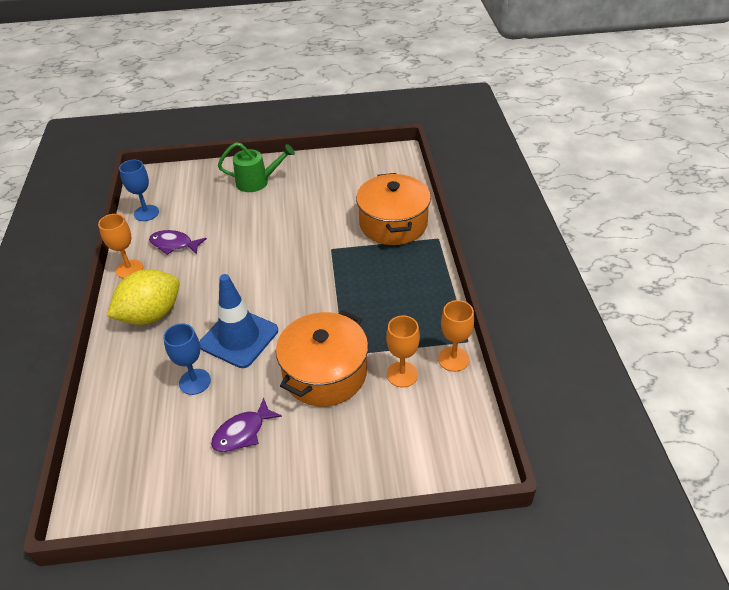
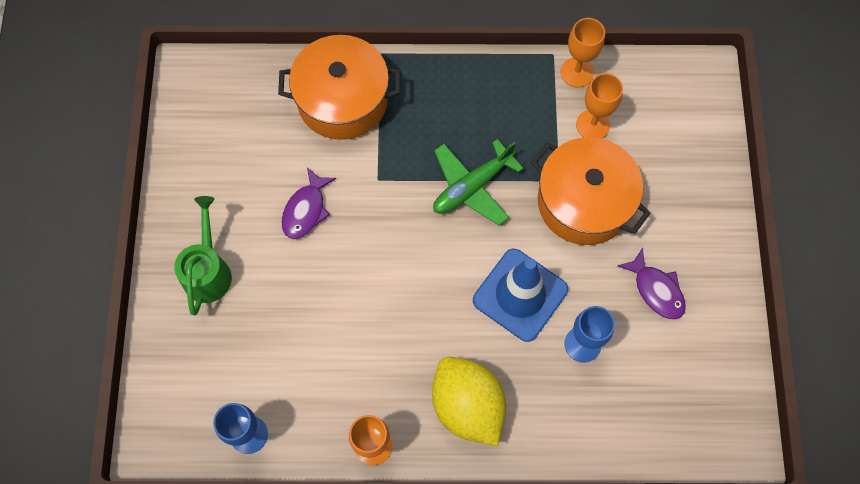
camera: 85 degrees left, 25 degrees up
purple fish [149,230,207,255] -> purple fish moved to [281,167,336,239]
none -> green plane [433,139,524,226]

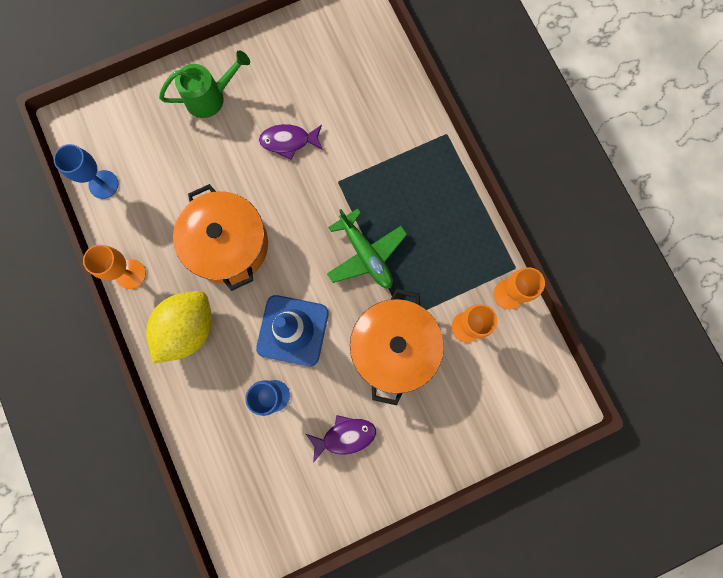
camera: 65 degrees right, 10 degrees up
orange pot [278,35,400,140] -> orange pot moved to [173,184,268,291]
green plane [433,139,524,226] -> green plane turned 150 degrees counterclockwise [327,208,407,288]
purple fish [617,247,686,320] -> purple fish turned 135 degrees counterclockwise [306,415,376,463]

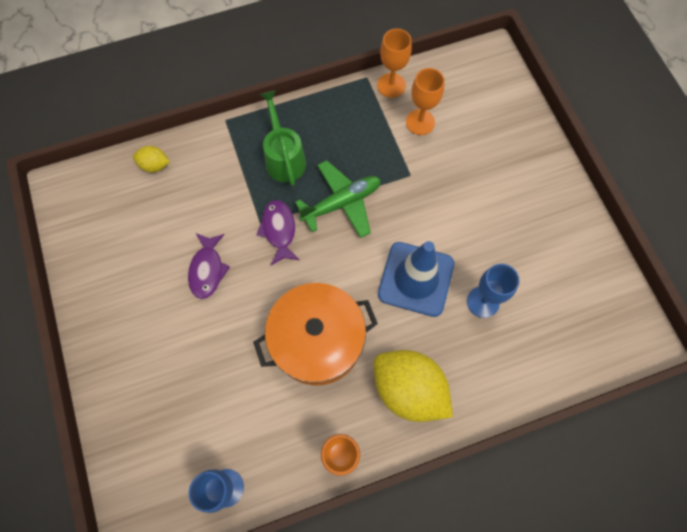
camera: 85 degrees left, 10 degrees down
green watering can [159,50,250,118] -> green watering can moved to [260,90,306,186]
purple fish [306,415,376,463] -> purple fish moved to [257,200,299,265]
orange pot [350,289,444,405] -> none
none -> yellow lemon [133,146,170,172]

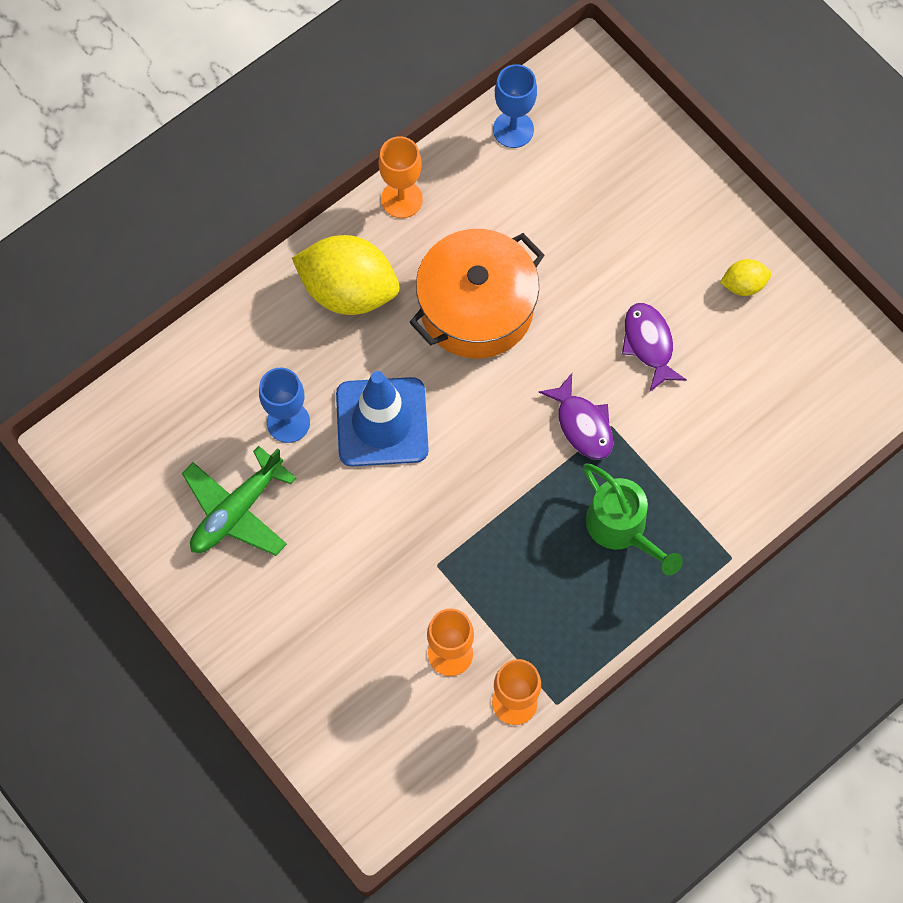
camera: 160 degrees right, 0 degrees up
yellow lemon [133,146,170,172] -> yellow lemon moved to [720,259,771,296]
green plane [295,161,381,238] -> green plane moved to [182,446,297,556]

